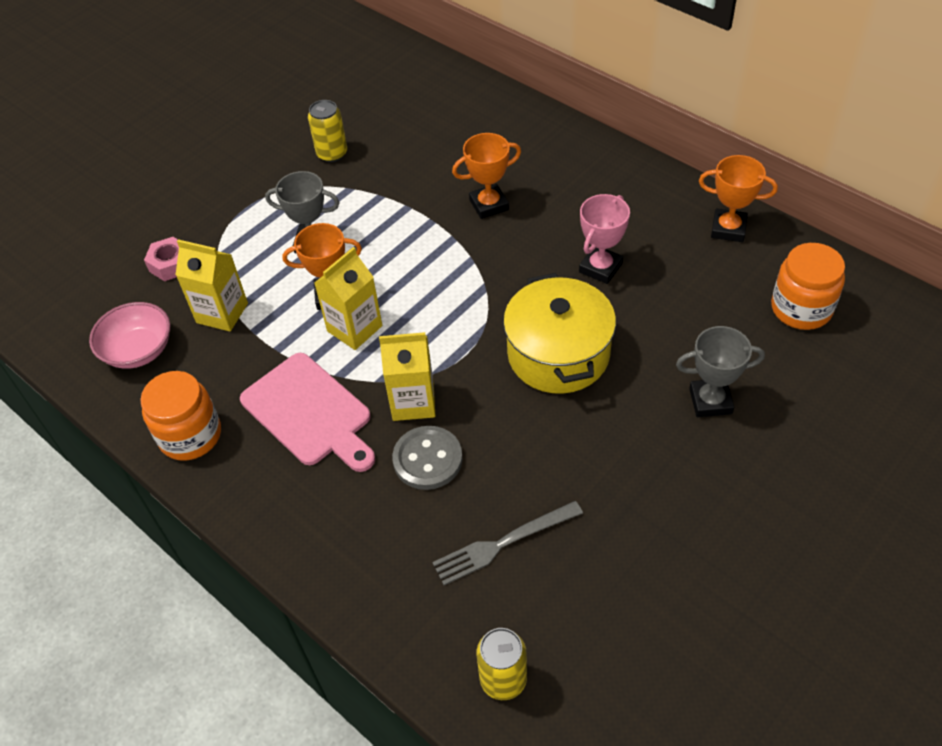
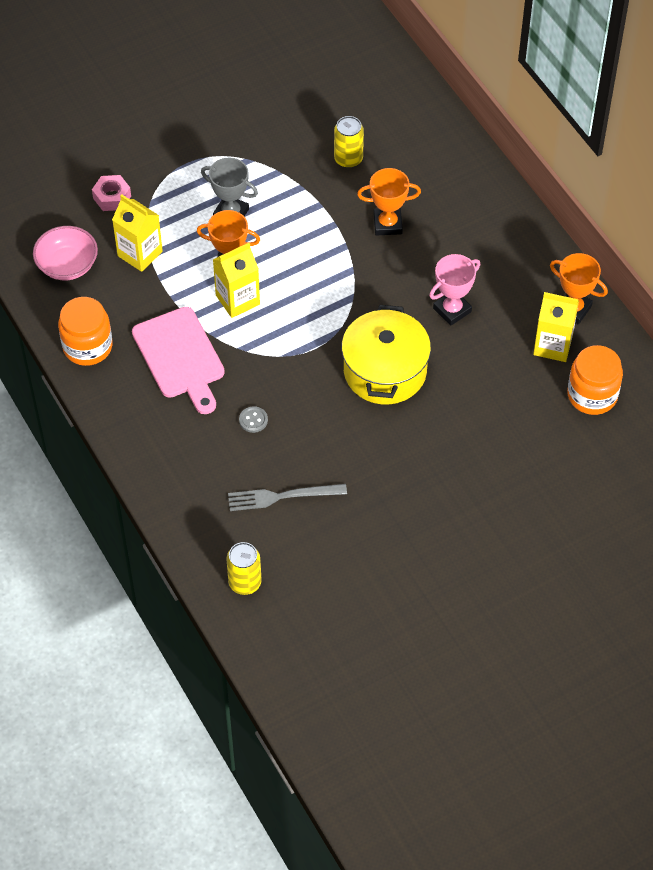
camera: 15 degrees right, 5 degrees up
yellow can [308,100,347,162] -> yellow can moved to [334,116,364,168]
yellow carton [379,332,435,421] -> yellow carton moved to [533,292,579,362]
grey button [392,426,463,490] -> grey button [239,406,268,433], size x0.53
grey trophy [676,326,765,417] -> none

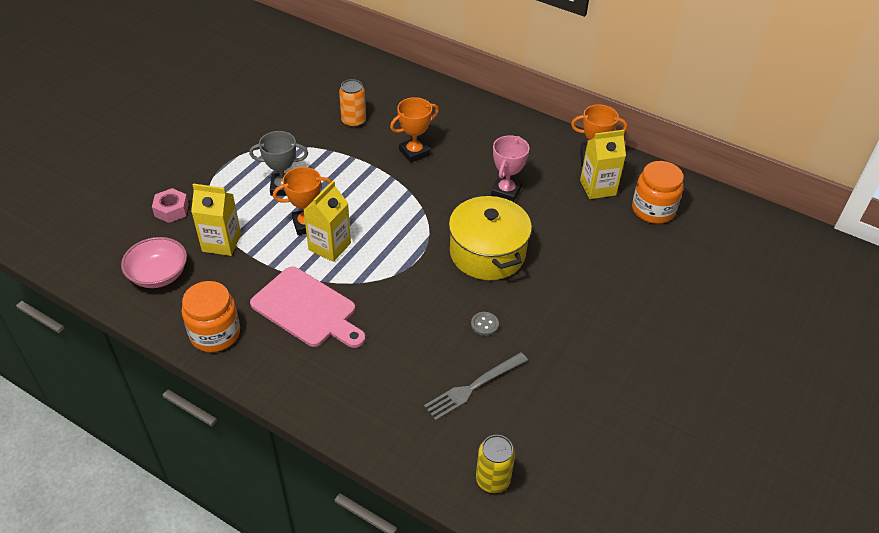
camera: 30 degrees left, 10 degrees down
grey button [239,406,268,433] -> grey button moved to [471,312,499,336]
yellow can [334,116,364,168] -> orange can [339,79,366,127]

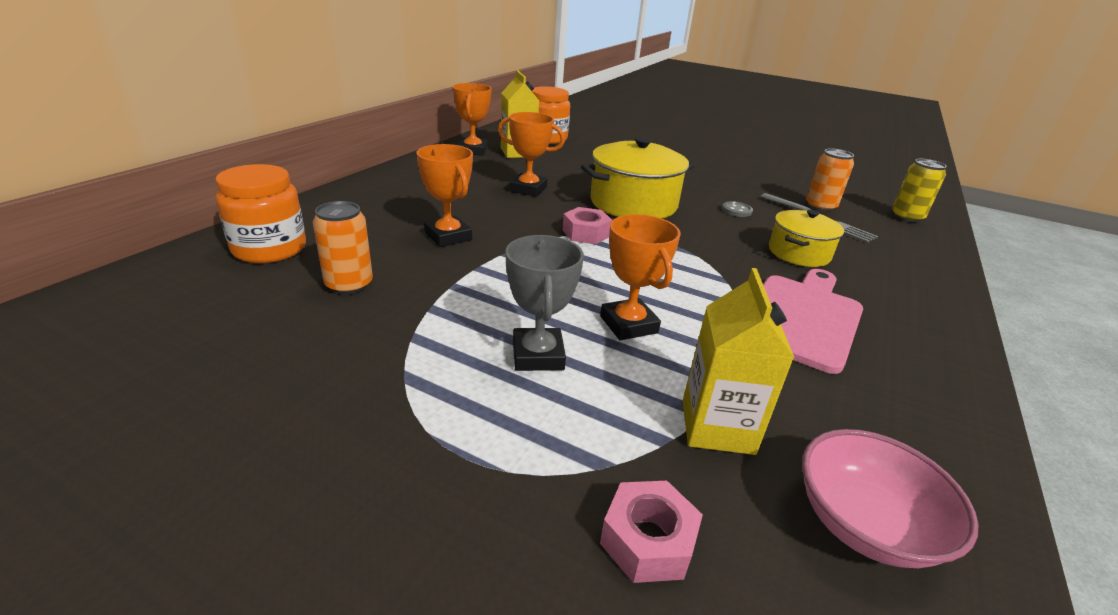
camera: 95 degrees left, 15 degrees down
orange jar [182,281,240,352] -> orange jar moved to [215,164,306,263]
yellow carton [303,181,351,262] -> none
pink trophy [491,135,529,202] -> orange trophy [498,112,565,197]
none -> pink nut [562,207,612,244]
none -> yellow pot [769,210,844,267]
none -> orange can [806,149,854,212]

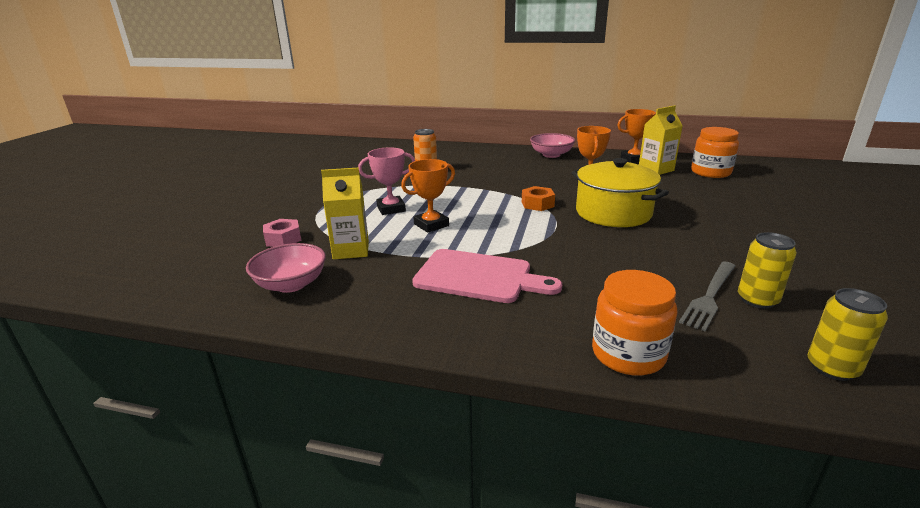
camera: 80 degrees right, 5 degrees down
orange jar [215,164,306,263] -> orange jar moved to [592,270,678,376]
orange trophy [416,144,473,247] -> none
grey trophy [505,235,584,371] -> pink trophy [358,147,415,215]
pink nut [562,207,612,244] -> orange nut [522,186,555,211]
grey button [722,201,753,217] -> none
yellow pot [769,210,844,267] -> none
orange can [806,149,854,212] -> yellow can [738,232,797,309]
none -> pink bowl [530,133,575,158]

